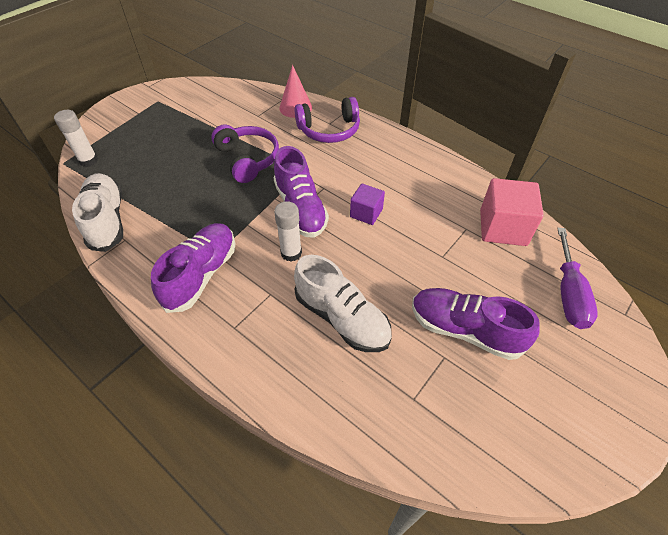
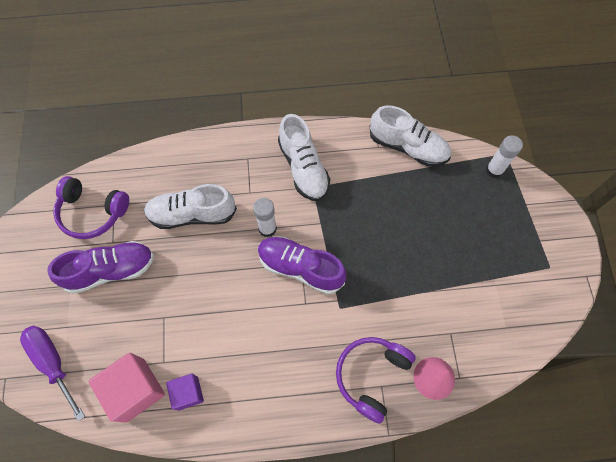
camera: 135 degrees right, 15 degrees up
purple shoe [151,223,235,313] -> white shoe [278,114,330,201]
purple headphones [211,124,279,183] -> purple headphones moved to [53,176,129,239]
purple cube [350,184,385,225] -> purple cube moved to [166,374,204,411]

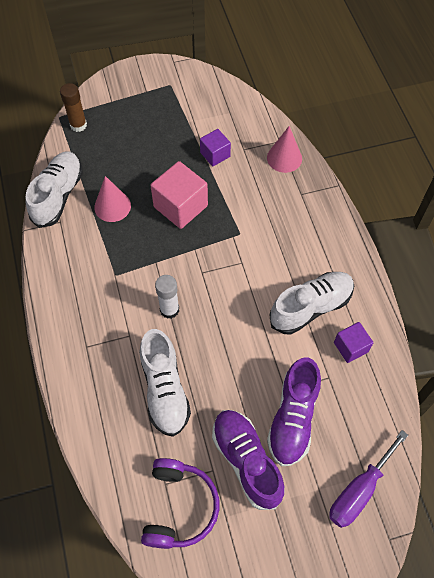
camera: 100 degrees left, 5 degrees down
pink cube [89,353,165,423] -> pink cube moved to [150,161,208,229]
purple shoe [258,237,347,294] -> purple shoe moved to [267,358,321,466]
white shoe [278,114,330,201] -> white shoe moved to [269,272,354,334]
purple headphones [336,337,416,424] -> none
white glue stick [486,135,523,178] -> brown glue stick [60,83,87,132]
none -> pink cone [94,176,131,222]
none -> purple cube [200,129,231,166]

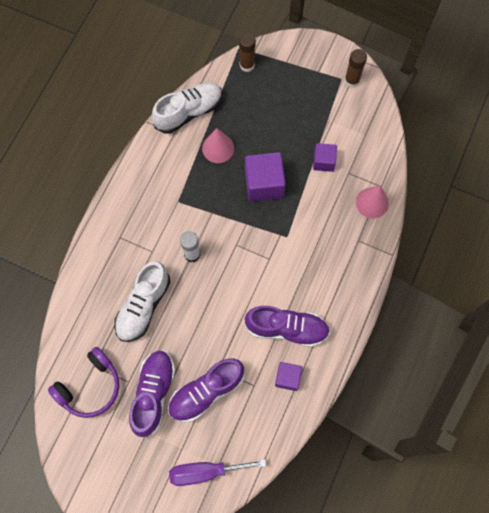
camera: 40 degrees right, 10 degrees up
pink cube [150,161,208,229] -> purple cube [245,152,286,202]
white shoe [269,272,354,334] -> purple shoe [245,306,330,347]
none -> brown glue stick [345,49,367,88]

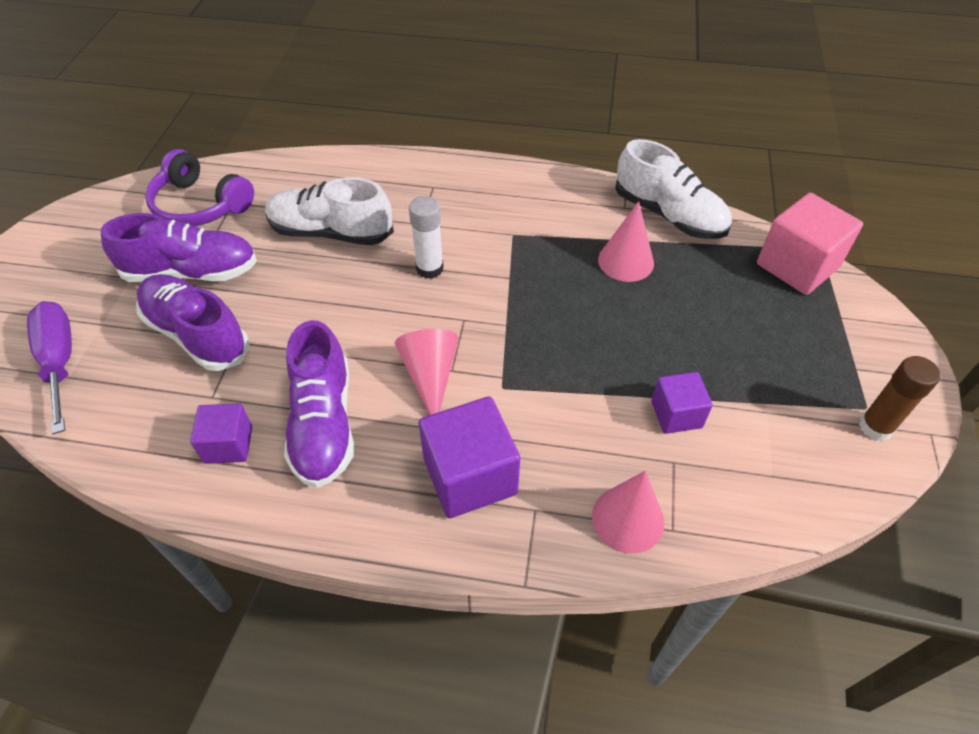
camera: 75 degrees right, 20 degrees down
brown glue stick [239,33,256,72] -> pink cube [757,193,863,295]
purple cube [245,152,286,202] -> purple cube moved to [419,397,520,518]
none -> pink cone [395,329,458,415]

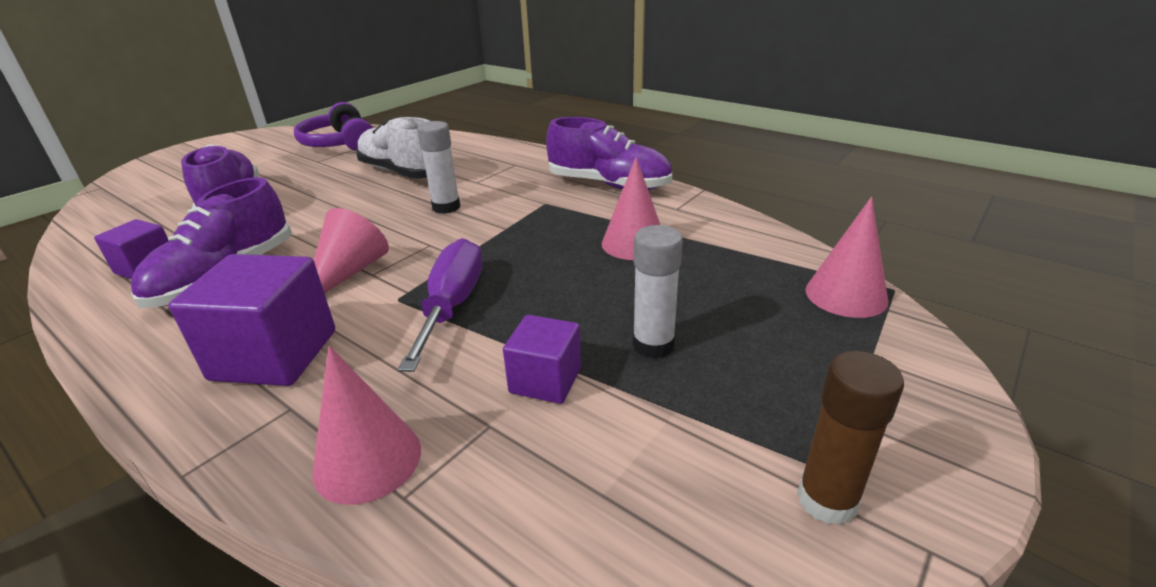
camera: 30 degrees right, 20 degrees down
purple screwdriver [27,301,72,434] -> purple screwdriver moved to [398,238,482,372]
purple shoe [101,213,257,282] -> purple shoe moved to [546,117,672,190]
white shoe [615,139,732,239] -> none
pink cube [757,193,863,295] -> pink cone [806,197,889,318]
none -> white glue stick [633,225,683,359]

